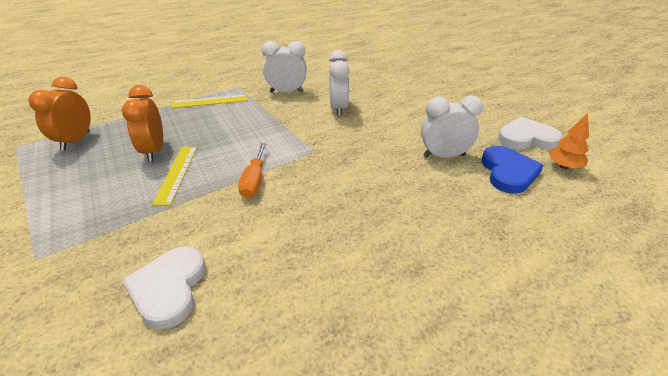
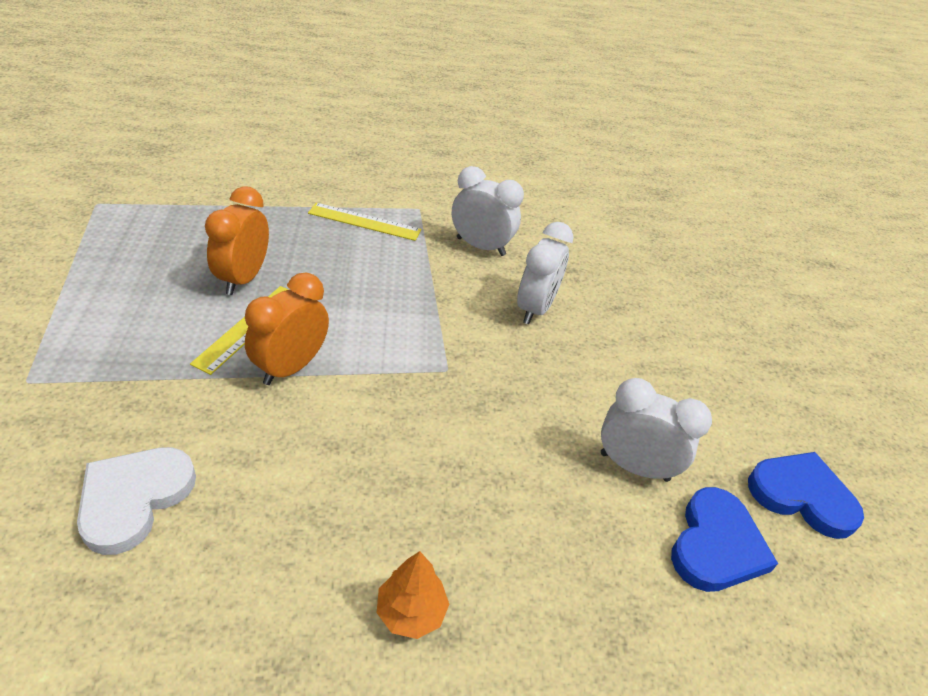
camera: 20 degrees right, 5 degrees up
orange clock [28,77,91,151] -> orange clock moved to [245,273,329,385]
orange screwdriver [238,143,266,198] -> none
white heart [498,116,563,149] -> blue heart [748,452,864,539]
orange tree [549,113,589,169] -> orange tree moved to [377,551,449,639]

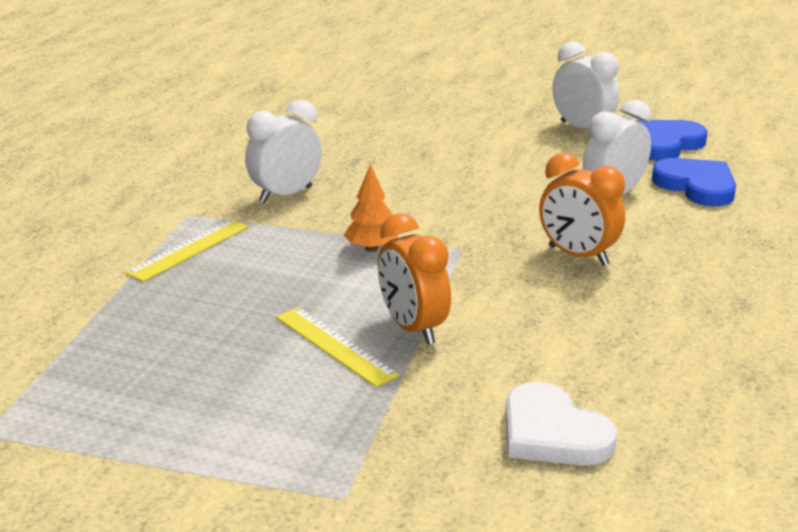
camera: 60 degrees left, 15 degrees down
orange clock [205,186,269,295] -> orange clock moved to [539,153,625,266]
orange tree [377,551,449,639] -> orange tree moved to [344,164,398,252]
white clock [517,222,573,324] -> white clock moved to [553,42,619,128]

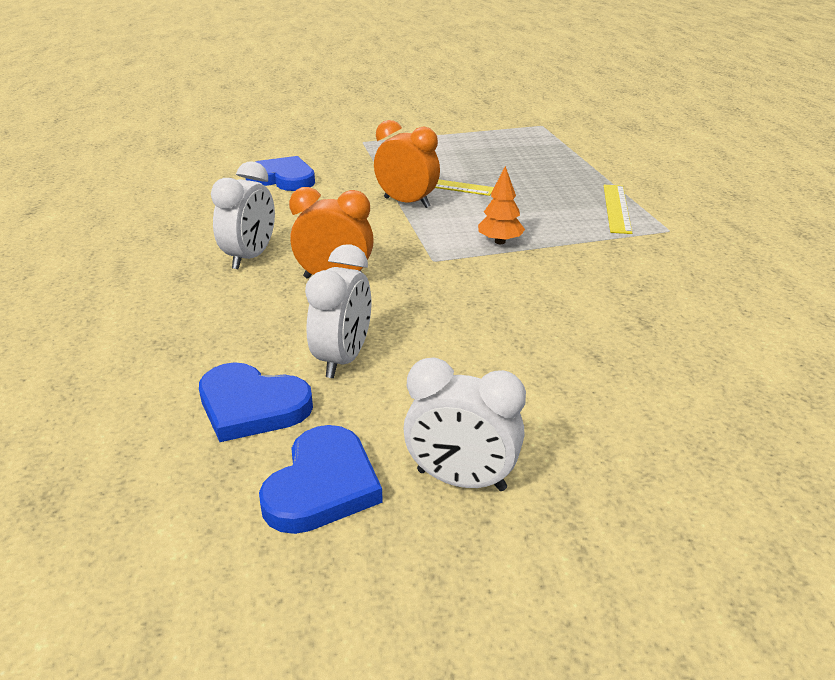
camera: 150 degrees right, 5 degrees up
white clock [245,100,322,203] -> white clock moved to [211,161,275,269]
white heart [505,382,617,466] -> blue heart [246,156,315,191]

